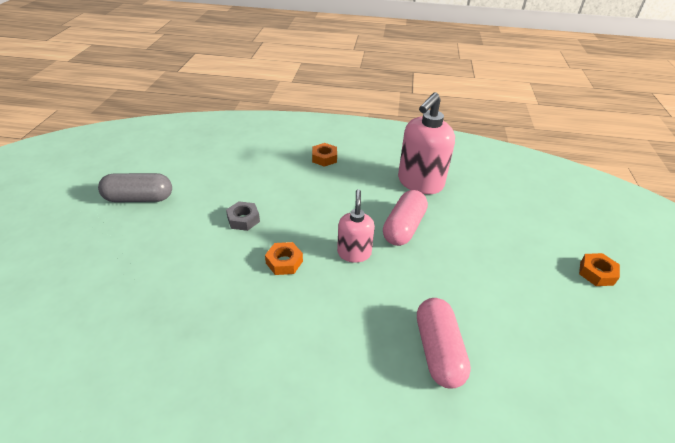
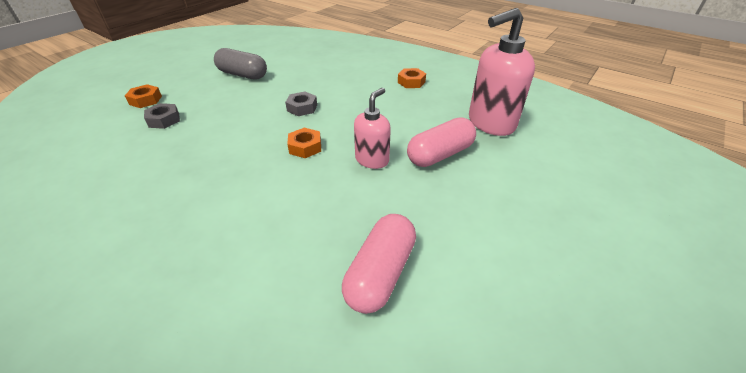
camera: 30 degrees right, 0 degrees up
orange nut [579,253,620,286] -> orange nut moved to [125,84,162,108]
none -> grey nut [144,103,180,129]

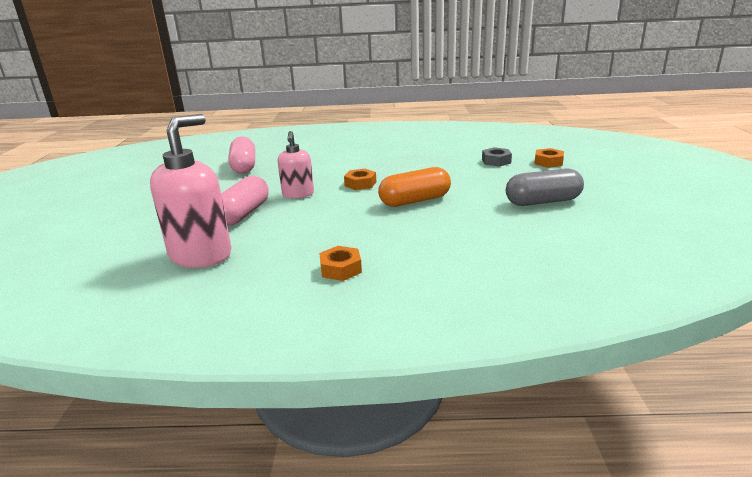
camera: 145 degrees right, 15 degrees down
grey nut [285,92,317,116] -> orange capsule [378,167,451,207]

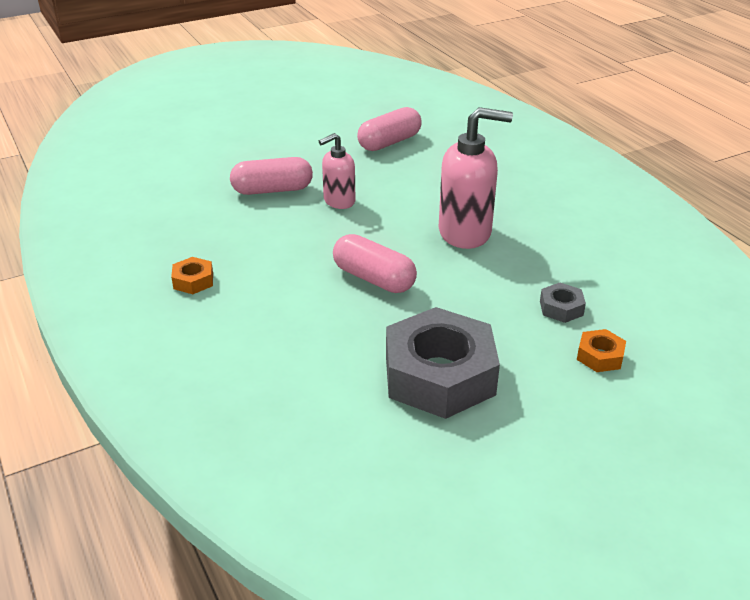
camera: 60 degrees right, 10 degrees up
pink soap dispenser [150,114,232,268] -> pink soap dispenser moved to [439,107,513,249]
orange nut [344,169,376,190] -> none
orange capsule [378,167,451,207] -> pink capsule [333,234,417,293]
grey capsule [506,168,584,206] -> grey nut [386,307,500,419]

